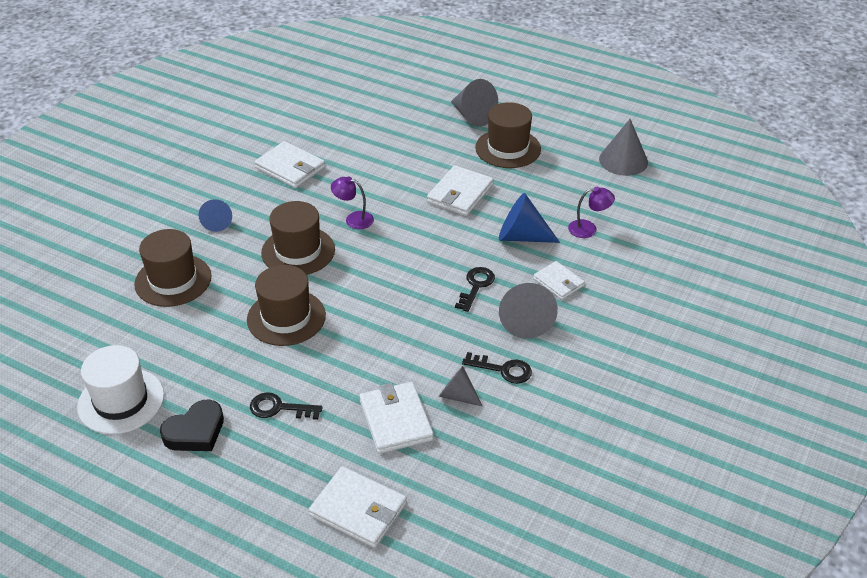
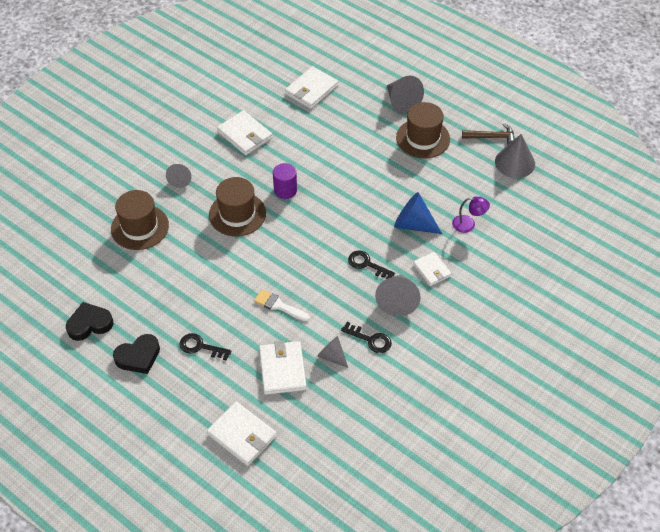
camera: 10 degrees right, 10 degrees up
white hat [77,345,164,434] -> black heart [66,302,113,341]
blue cone [198,199,232,232] -> grey cone [166,164,192,188]
brown hat [247,265,326,346] -> none
purple lamp [331,176,374,229] -> purple cylinder [273,163,297,199]
white wallet [427,165,494,216] -> white wallet moved to [285,66,338,109]
black key [455,267,495,312] -> black key turned 90 degrees counterclockwise [348,250,395,279]
none -> white brush [254,289,310,321]
none -> brown hammer [462,123,515,145]

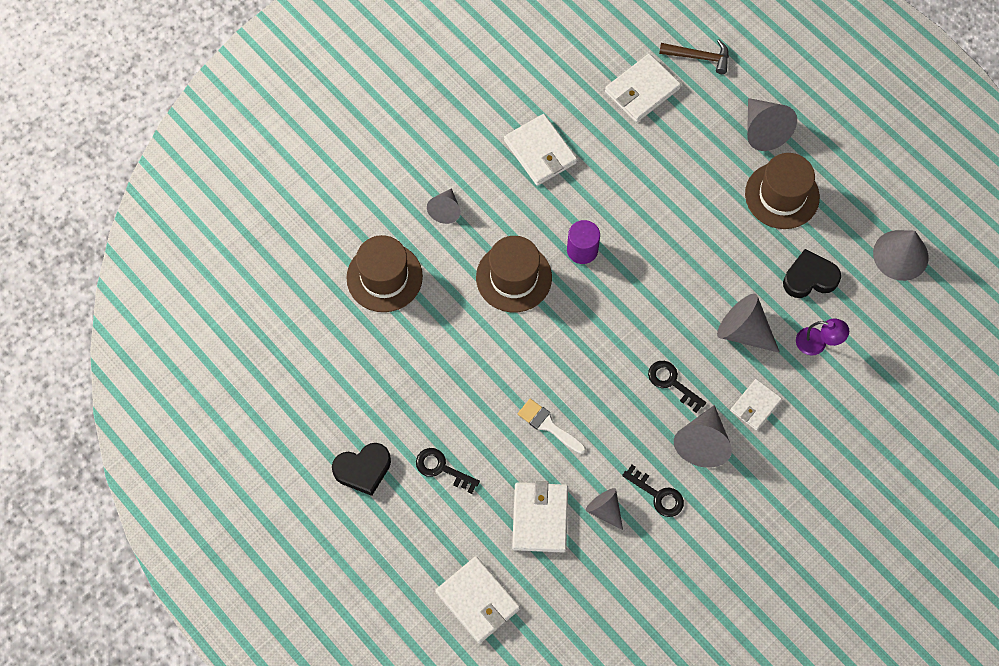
camera: 10 degrees right, 15 degrees up
black heart [66,302,113,341] -> black heart moved to [783,249,841,298]
blue cone [394,192,442,234] -> grey cone [717,294,780,353]
white wallet [413,252,452,286] -> white wallet turned 60 degrees clockwise [730,379,782,431]
brown hammer [462,123,515,145] -> brown hammer moved to [659,40,729,74]

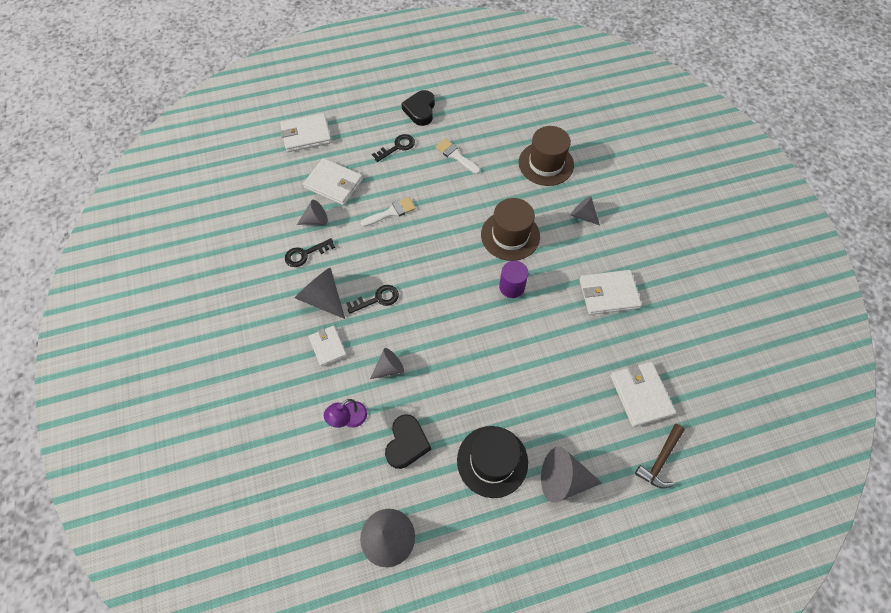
camera: 115 degrees right, 5 degrees down
grey cone [717,294,780,353] -> grey cone [370,348,404,379], size x0.63
brown hat [745,153,820,229] -> black hat [457,426,528,498]
none -> white brush [435,139,480,174]

